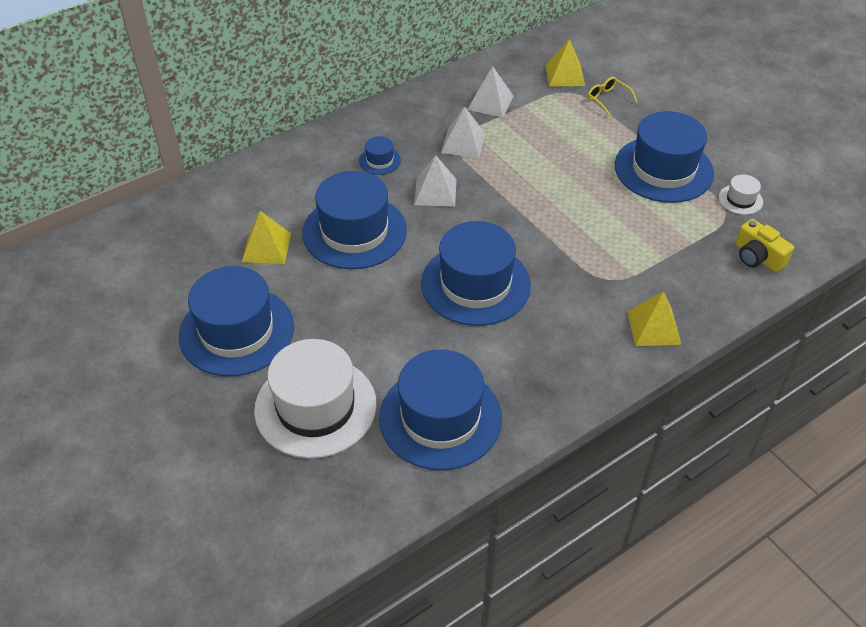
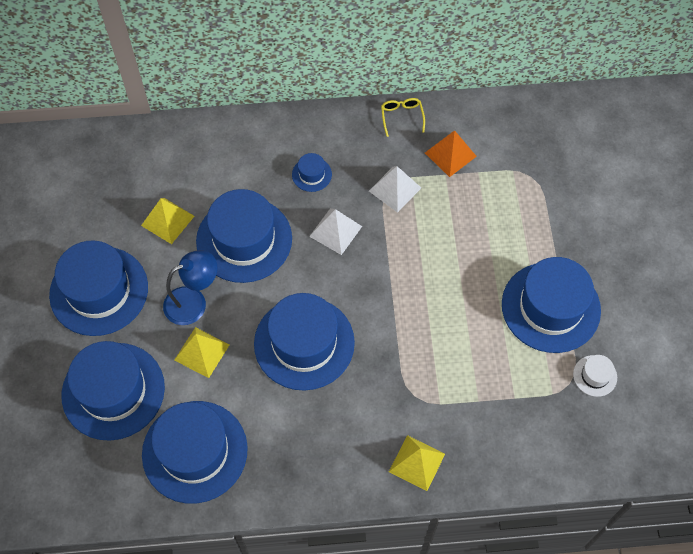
camera: 30 degrees right, 15 degrees up
white hat [254,339,377,459] -> blue hat [61,341,165,441]
white pyramid [468,66,513,117] -> orange pyramid [425,130,477,177]
yellow pyramid [545,39,585,87] -> yellow pyramid moved to [174,327,230,378]
yellow glasses [588,77,637,117] -> yellow glasses moved to [381,98,425,137]
yellow camera [735,219,794,272] -> none
none -> blue lamp [163,250,217,325]

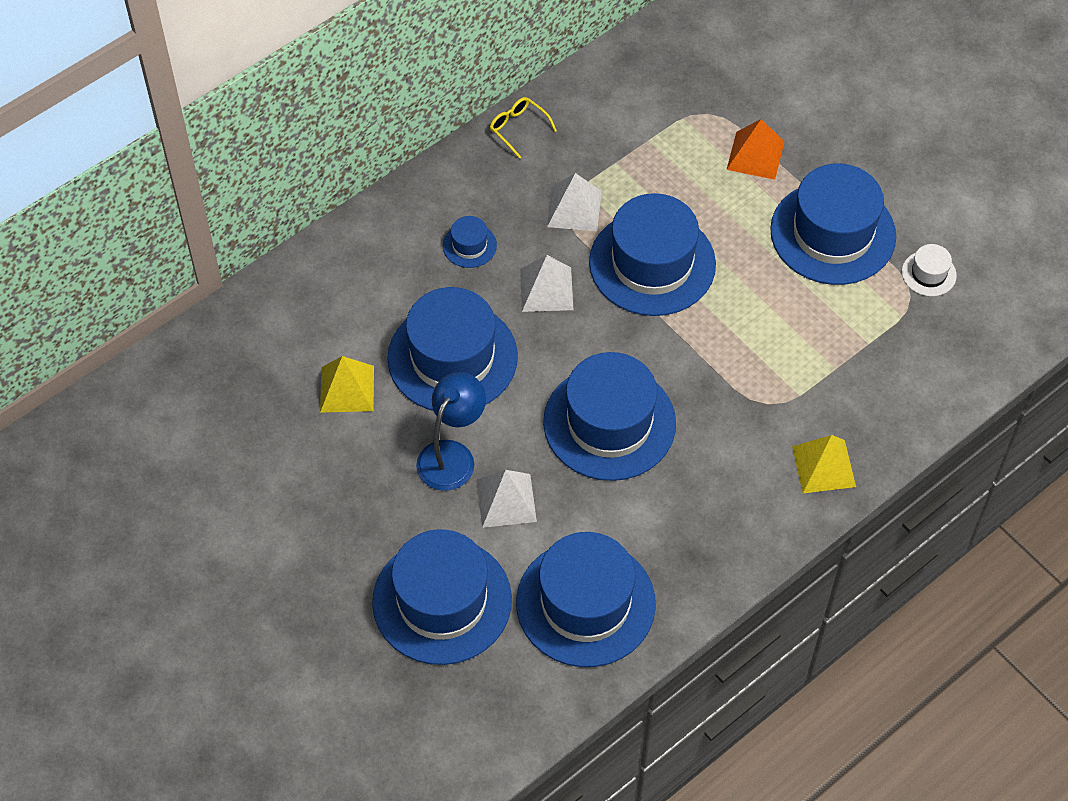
camera: 35 degrees left, 5 degrees down
blue hat [49,240,148,336] -> blue hat moved to [589,193,716,316]
yellow pyramid [174,327,230,378] -> white pyramid [476,470,537,528]
orange pyramid [425,130,477,177] -> orange pyramid moved to [727,119,785,180]

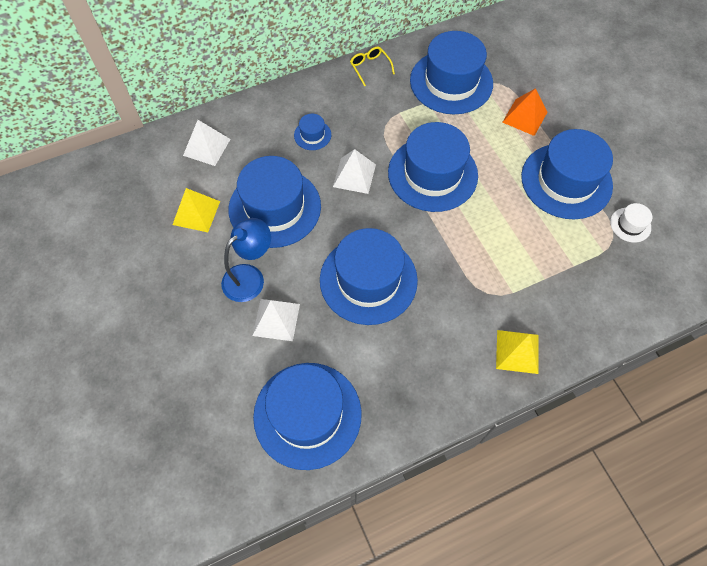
camera: 15 degrees right, 5 degrees up
blue hat [372,529,512,665] -> blue hat moved to [410,31,493,114]
white pyramid [547,173,601,231] -> white pyramid moved to [183,120,231,166]

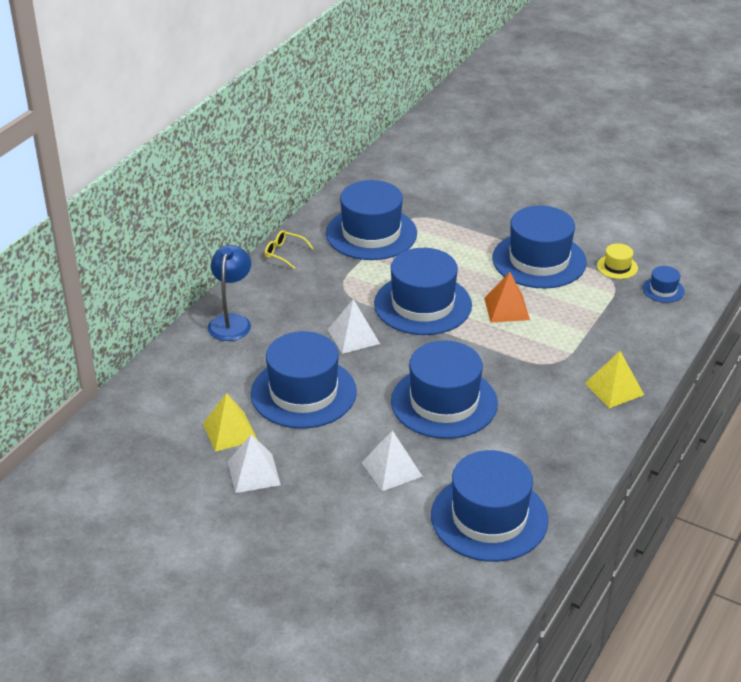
camera: 35 degrees left, 25 degrees down
white pyramid [183,120,231,166] -> white pyramid moved to [228,434,281,493]
blue lamp [221,218,271,302] -> blue lamp moved to [208,245,251,341]
blue hat [294,114,331,150] -> blue hat moved to [643,266,685,303]
orange pyramid [502,88,547,136] -> orange pyramid moved to [484,272,530,323]
white hat [610,203,652,242] -> yellow hat [597,243,638,279]

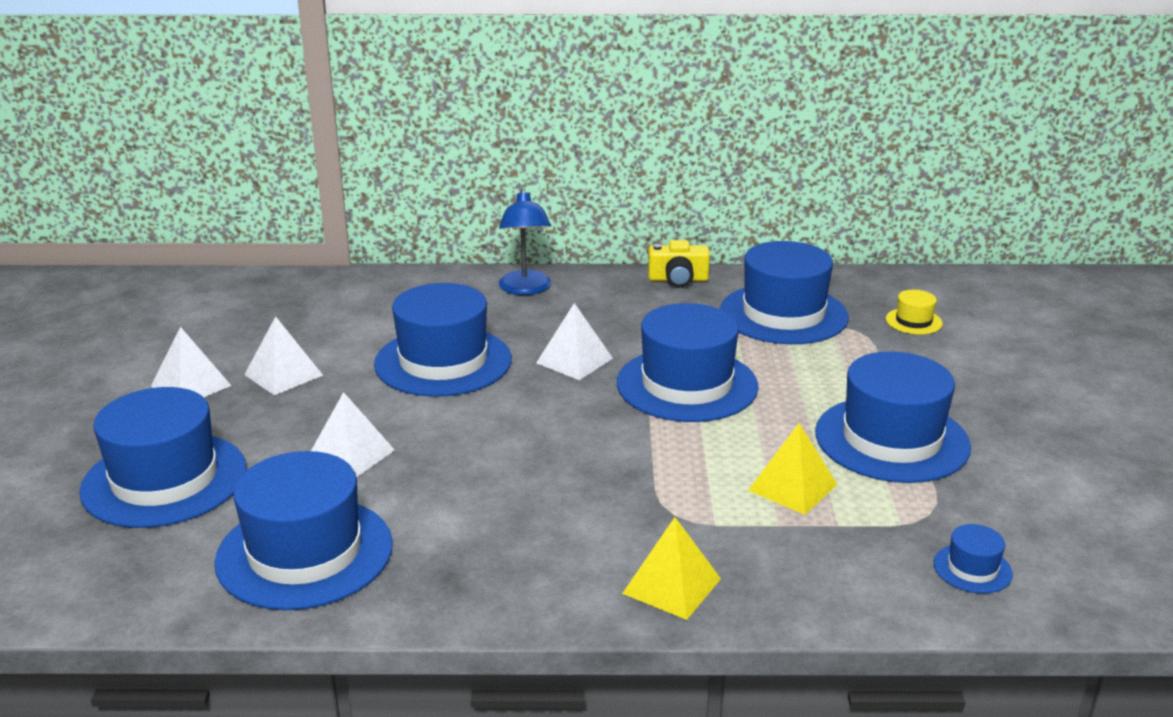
camera: 60 degrees right, 10 degrees down
yellow pyramid [203,393,257,452] -> yellow pyramid moved to [748,423,837,515]
blue lamp [208,245,251,341] -> blue lamp turned 105 degrees clockwise [499,188,551,295]
yellow glasses [265,230,313,269] -> yellow camera [648,240,710,287]
blue hat [391,340,498,439] -> blue hat moved to [79,387,247,528]
orange pyramid [484,272,530,323] -> none
yellow hat [597,243,638,279] -> yellow hat moved to [886,290,943,335]
none -> white pyramid [151,327,231,397]

